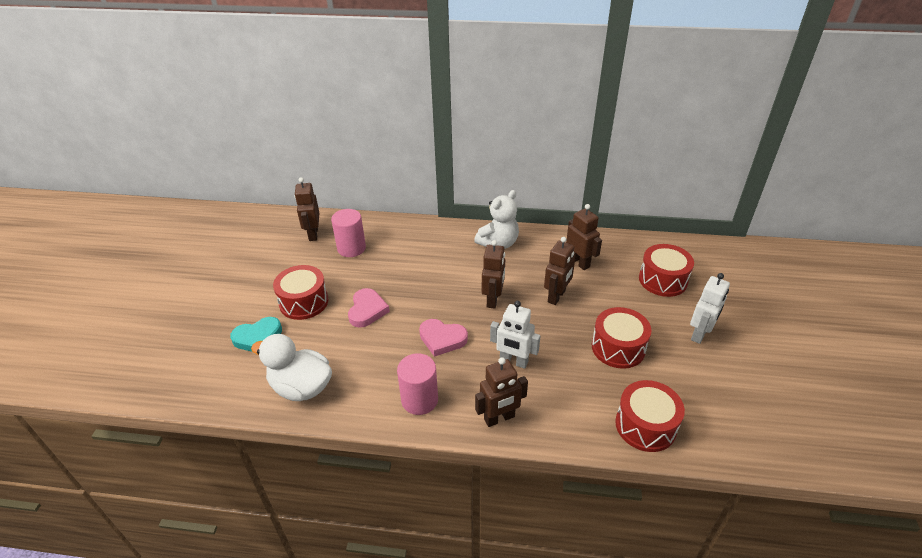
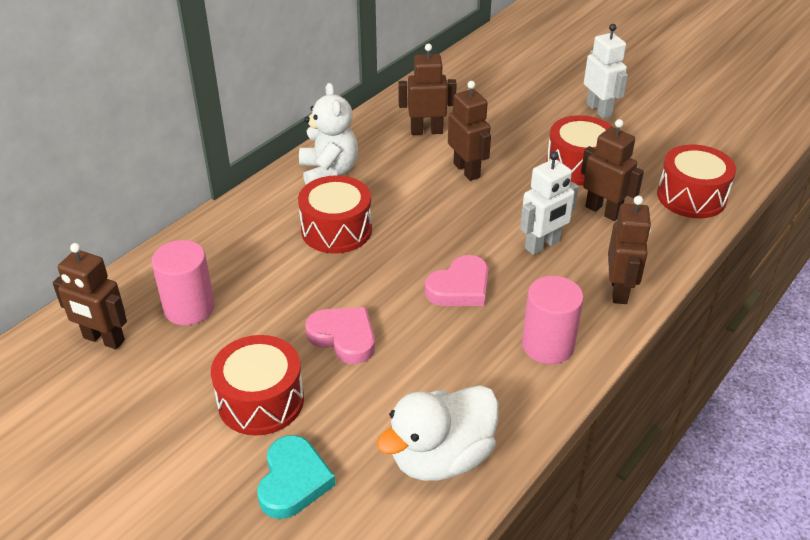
camera: 60 degrees left, 0 degrees up
brown robot [482,240,505,309] -> brown robot moved to [581,119,644,221]
red drum [639,244,694,297] -> red drum moved to [298,175,372,254]

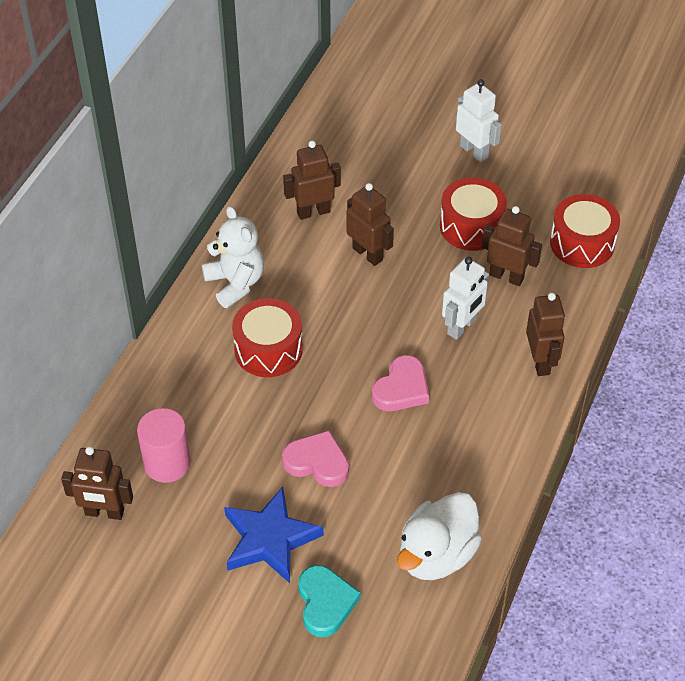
camera: 15 degrees left, 10 degrees up
red drum [211,335,304,436] -> blue star [224,487,324,583]
pink cylinder [522,276,584,364] -> none

